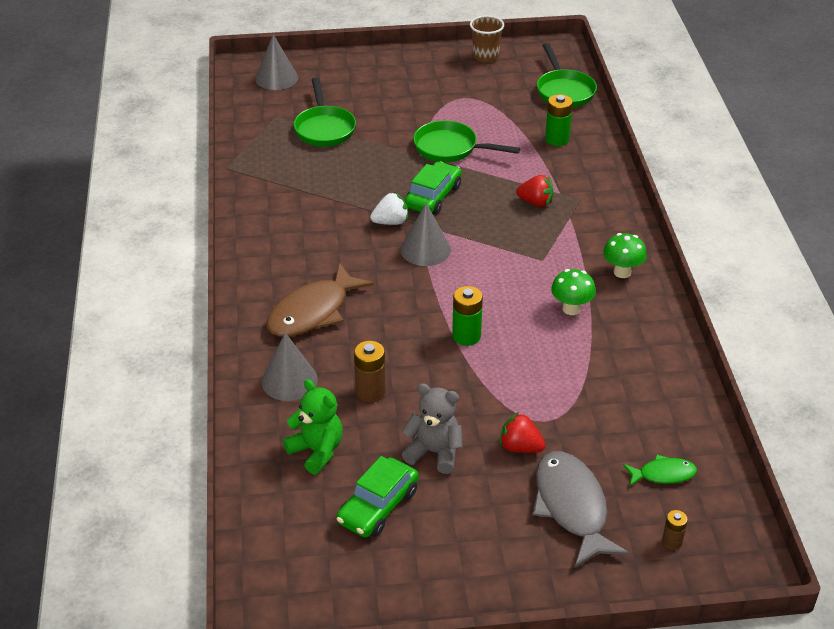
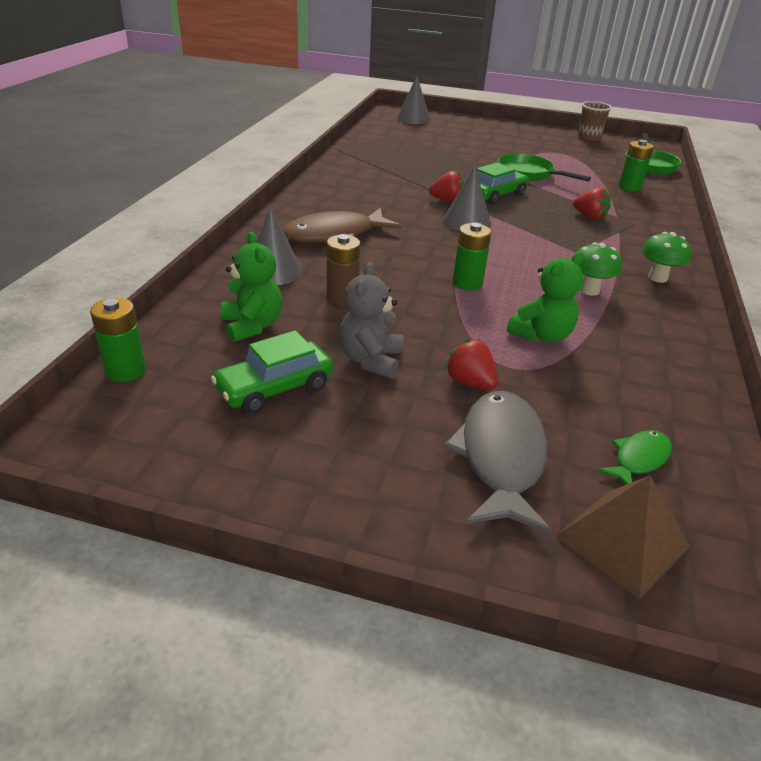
camera: 20 degrees right, 5 degrees down
green pan [294,78,356,147] -> none
white strawberry [370,192,408,225] -> red strawberry [429,171,464,202]
grey teddy bear [402,383,463,474] -> grey teddy bear turned 120 degrees counterclockwise [339,262,404,379]
green fish [623,454,697,486] -> green fish turned 60 degrees counterclockwise [597,430,672,485]
brown battery [662,510,688,550] -> brown pyramid [556,475,690,599]
none -> green battery [90,298,146,382]
none -> green teddy bear [507,251,584,343]

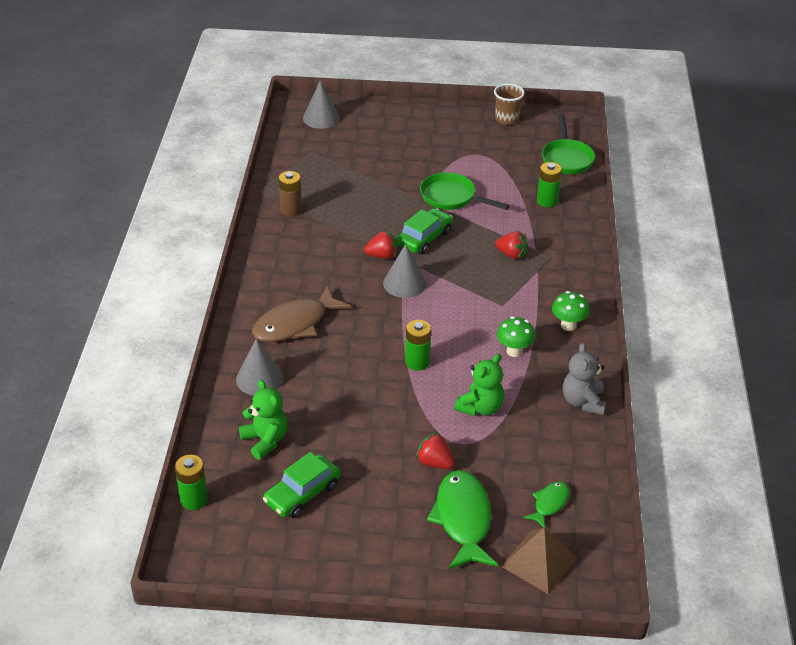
camera: 10 degrees left, 5 degrees up
brown battery [327,234,360,306] -> brown battery moved to [278,171,302,217]
grey teddy bear [339,262,404,379] -> grey teddy bear moved to [563,343,606,415]
grey fish [444,391,552,534] -> green fish [427,470,498,569]

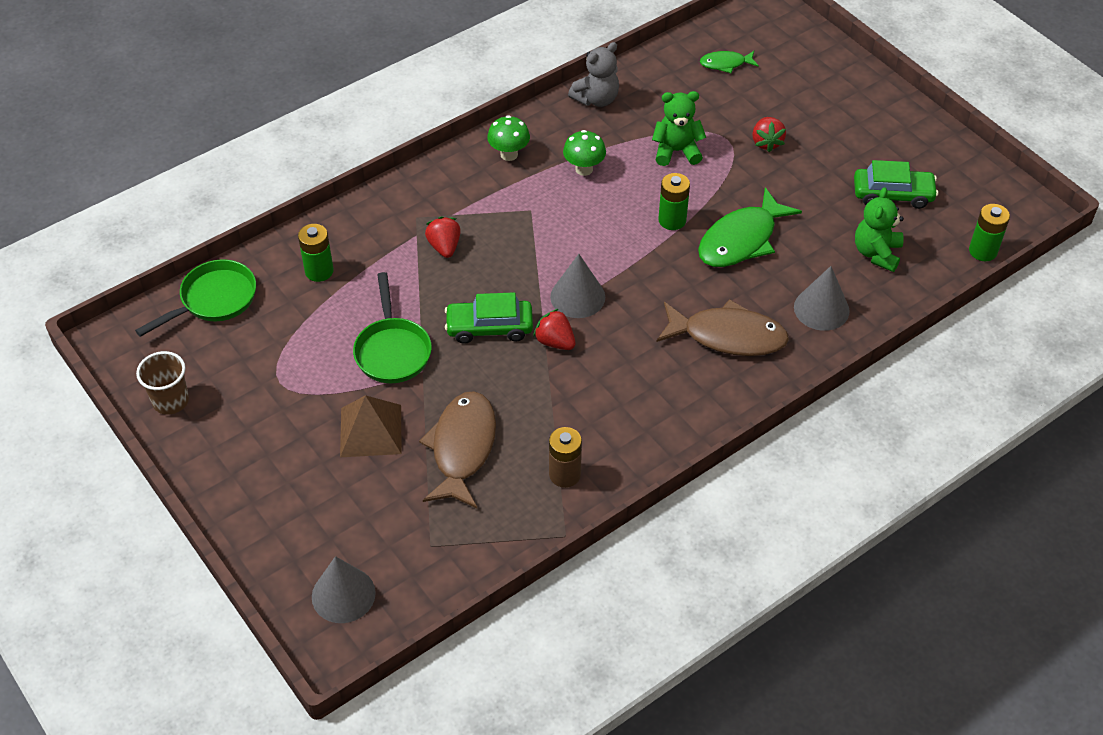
camera: 130 degrees left, 10 degrees up
green fish [427,470,498,569] -> green fish moved to [698,187,802,267]
brown pyramid [501,528,578,594] -> brown pyramid moved to [340,395,402,457]
none -> brown fish [419,391,496,508]

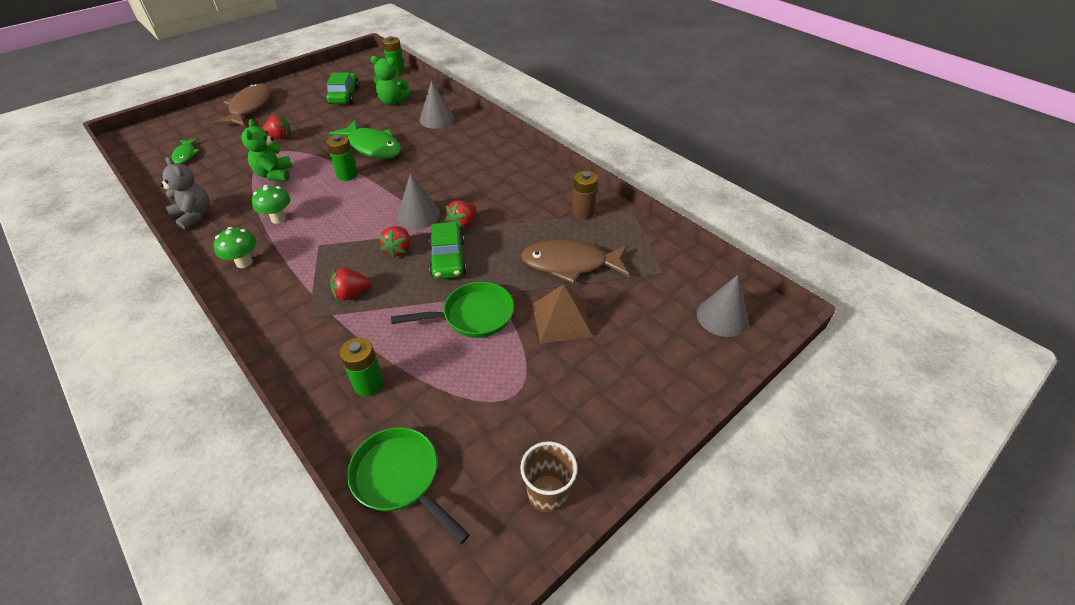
camera: 95 degrees left, 5 degrees down
brown fish [656,299,789,356] -> brown fish moved to [213,83,272,126]
none -> red strawberry [379,226,410,258]

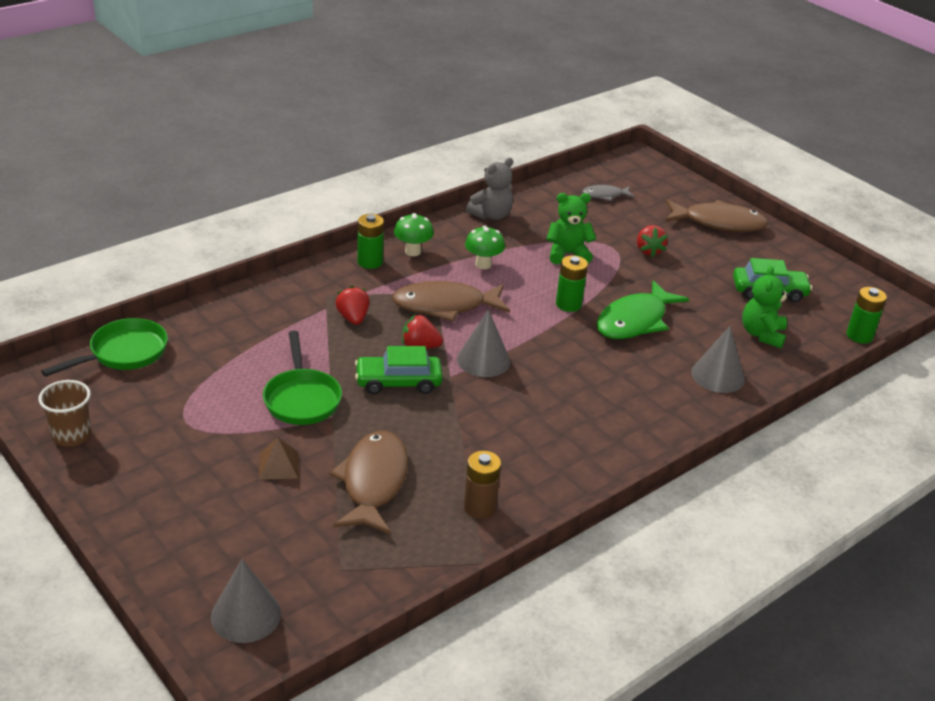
camera: 90 degrees right, 10 degrees down
green fish [172,138,200,164] -> grey fish [582,185,635,201]
green battery [340,338,384,397] -> green battery moved to [357,214,384,269]
red strawberry [445,200,476,229] -> none
brown pyramid [532,284,593,344] -> brown pyramid [259,437,299,480], size x0.62
none -> brown fish [392,281,510,322]

